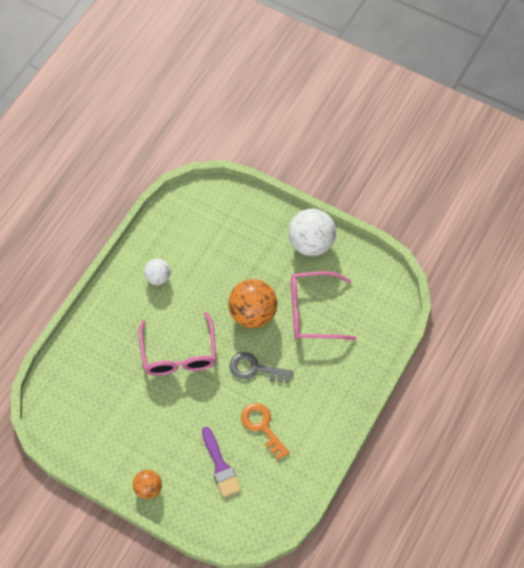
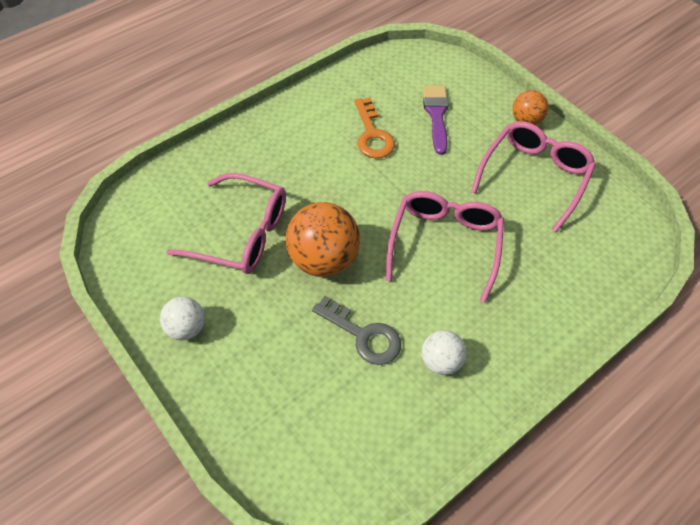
camera: 160 degrees left, 5 degrees down
grey key [230,352,293,383] -> grey key moved to [312,296,401,365]
white ball [289,209,336,256] -> white ball [160,297,205,340], size x0.56
none -> pink glasses [471,121,596,232]

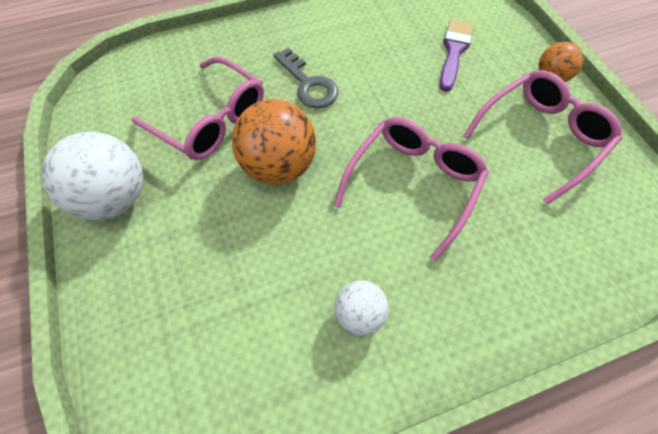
camera: 20 degrees right, 5 degrees up
white ball [160,297,205,340] -> white ball [42,132,143,220], size x1.80
grey key [312,296,401,365] -> grey key moved to [273,48,338,108]
orange key [354,98,395,158] -> none

